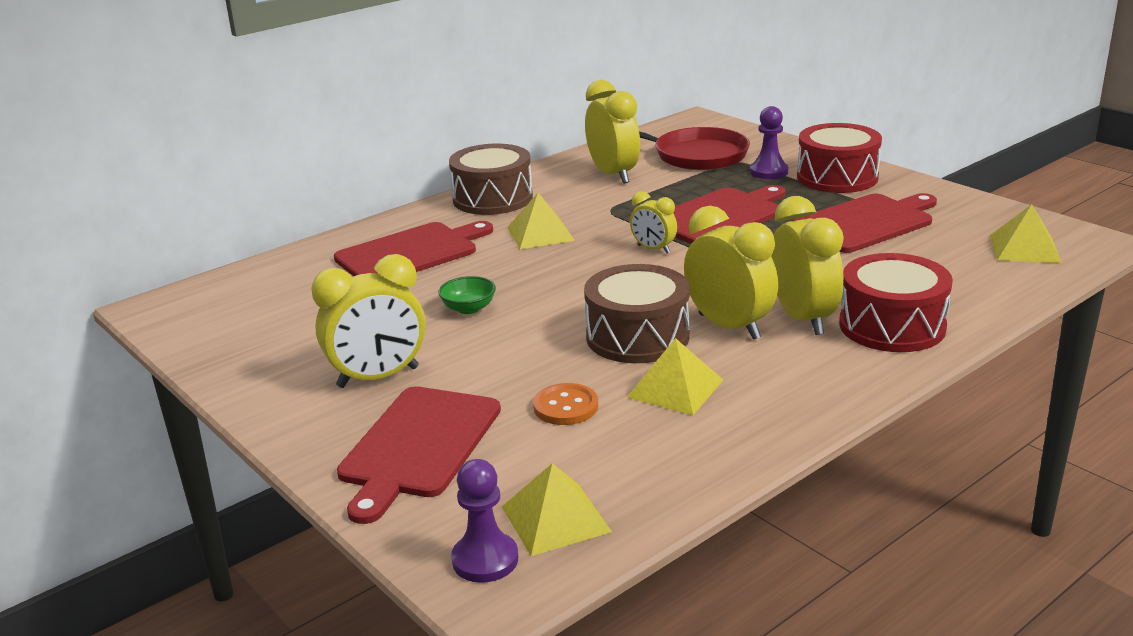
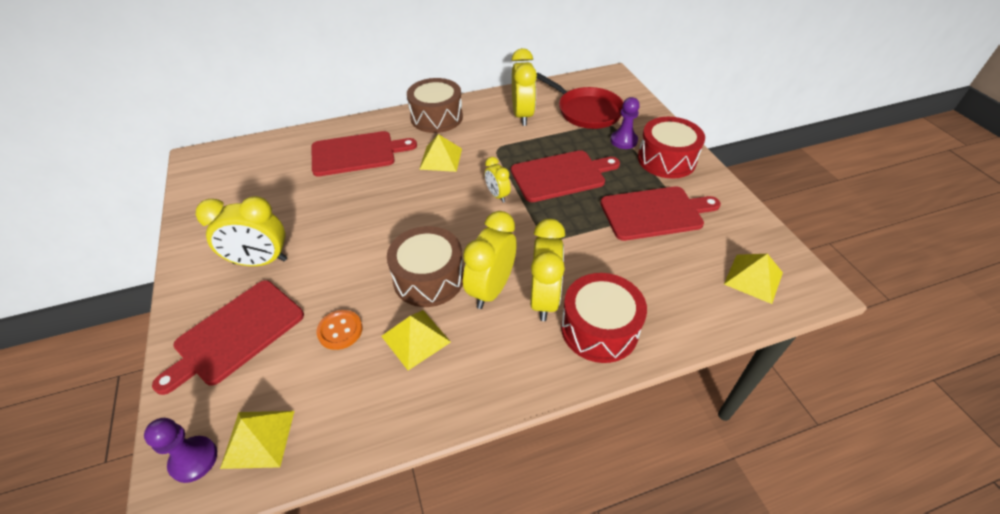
camera: 20 degrees right, 20 degrees up
green bowl [438,276,496,314] -> none
yellow clock [684,206,778,340] -> yellow clock turned 135 degrees counterclockwise [463,211,517,309]

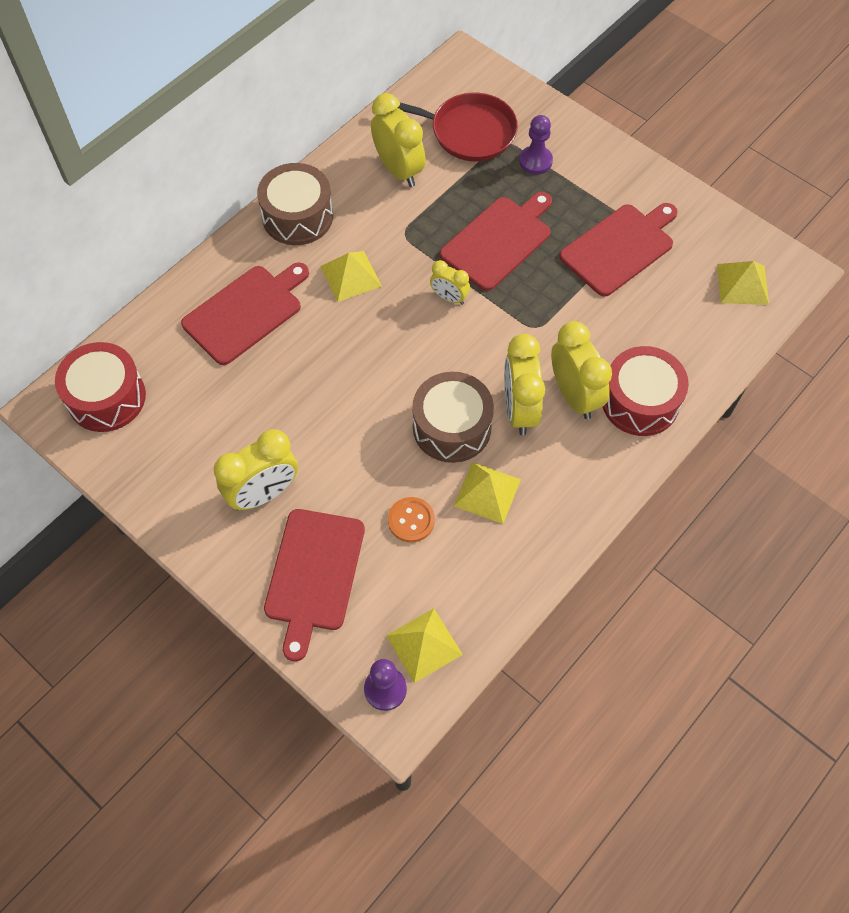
camera: 30 degrees left, 15 degrees up
red drum [638,117,705,179] -> red drum moved to [55,342,146,432]

